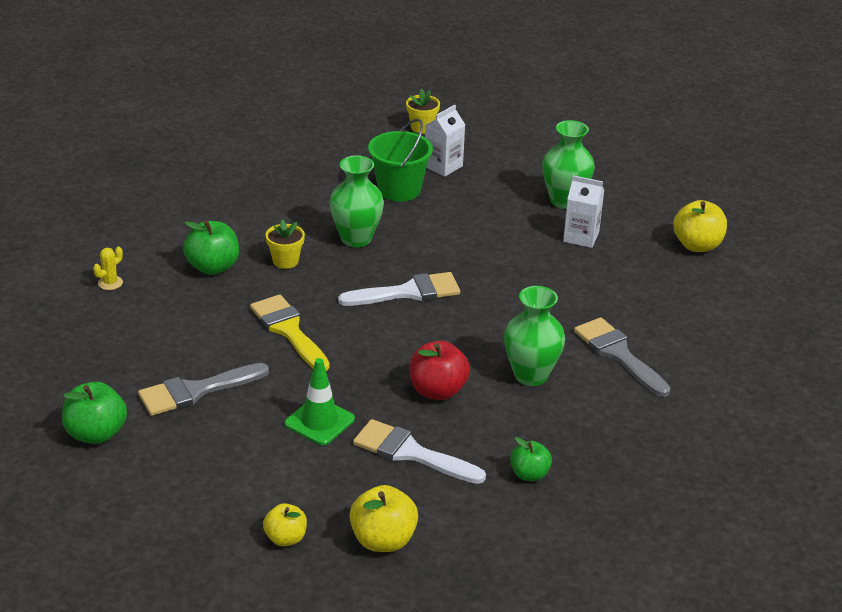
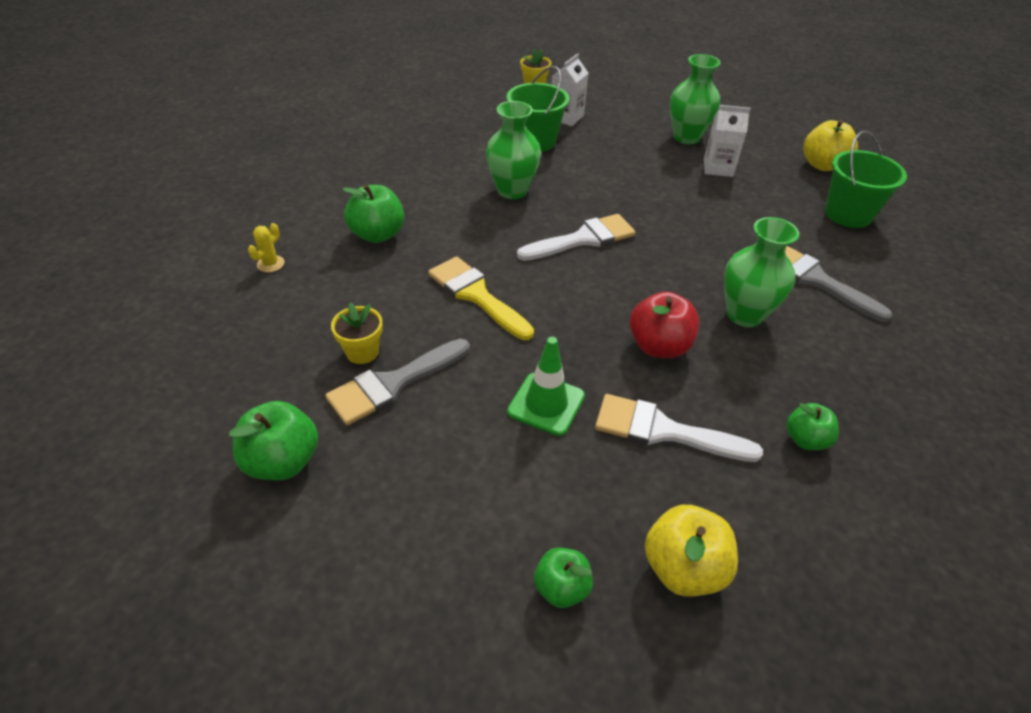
camera: 10 degrees left, 10 degrees up
yellow apple [263,503,307,546] -> green apple [534,547,593,608]
yellow flower pot [265,219,305,269] -> yellow flower pot moved to [331,303,383,364]
none -> green bucket [825,131,907,228]

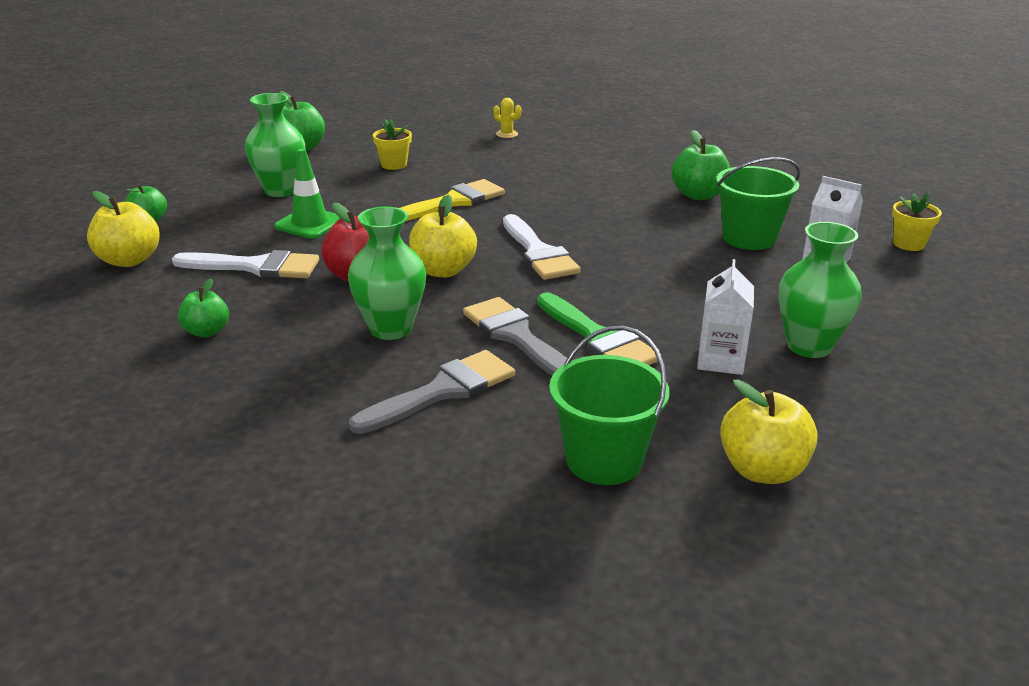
camera: 95 degrees right, 15 degrees down
grey brush [325,339,470,425] -> grey brush moved to [463,297,567,376]
green apple [342,184,404,243] -> green apple moved to [672,130,730,200]
green vase [486,101,541,199] -> green vase moved to [245,93,305,197]
white brush [595,394,763,462] -> white brush turned 75 degrees clockwise [172,250,319,278]
none -> yellow apple [409,195,477,277]
none -> green brush [537,292,658,365]

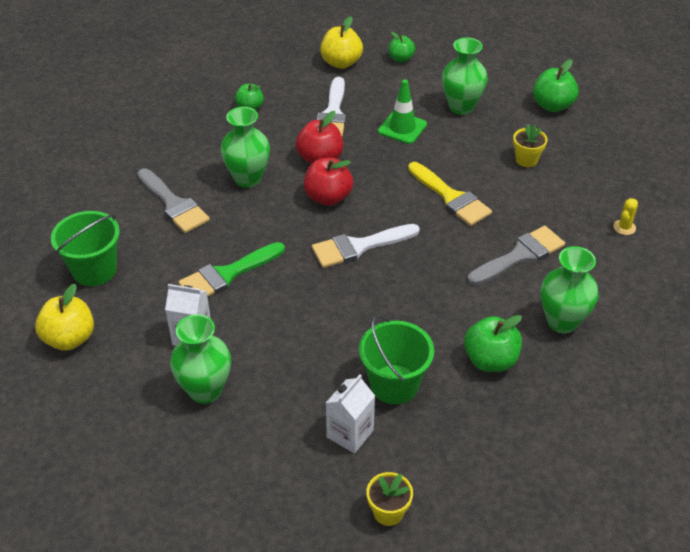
camera: 90 degrees right, 15 degrees up
yellow apple [409,195,477,277] -> red apple [304,158,353,206]
grey brush [463,297,567,376] -> grey brush moved to [468,226,565,285]
none -> green vase [541,246,599,333]

